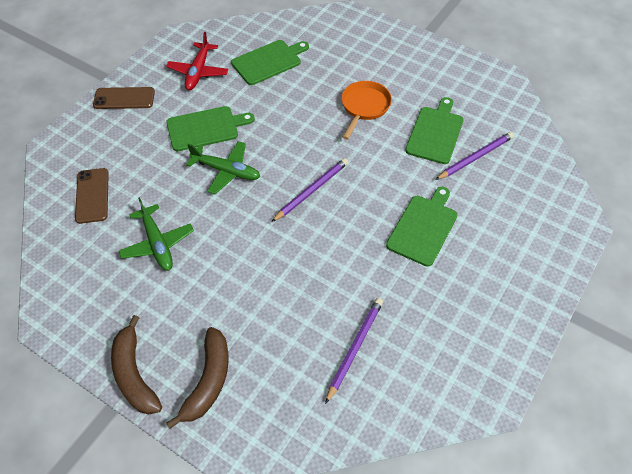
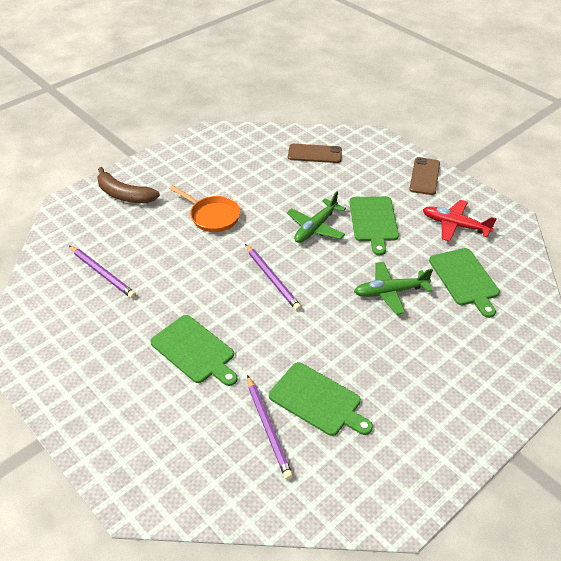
camera: 105 degrees right, 10 degrees down
brown banana [111,315,162,415] -> none
green plane [119,197,194,271] -> green plane moved to [354,262,433,315]
orange pan [341,81,392,140] -> orange pan moved to [169,185,240,232]

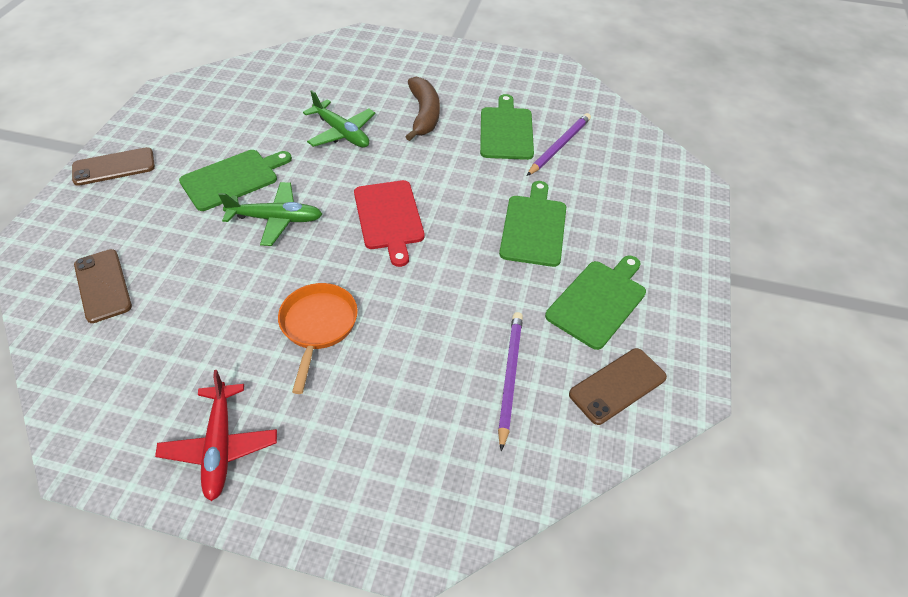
camera: 125 degrees left, 5 degrees up
brown banana [97,167,160,203] -> brown banana moved to [405,77,440,141]
purple pencil [245,244,302,311] -> red cutting board [354,180,425,267]
red plane [423,200,497,241] -> red plane moved to [155,370,277,501]
green cutting board [429,248,500,318] -> green cutting board moved to [545,255,646,350]
none -> brown phone [569,348,667,425]

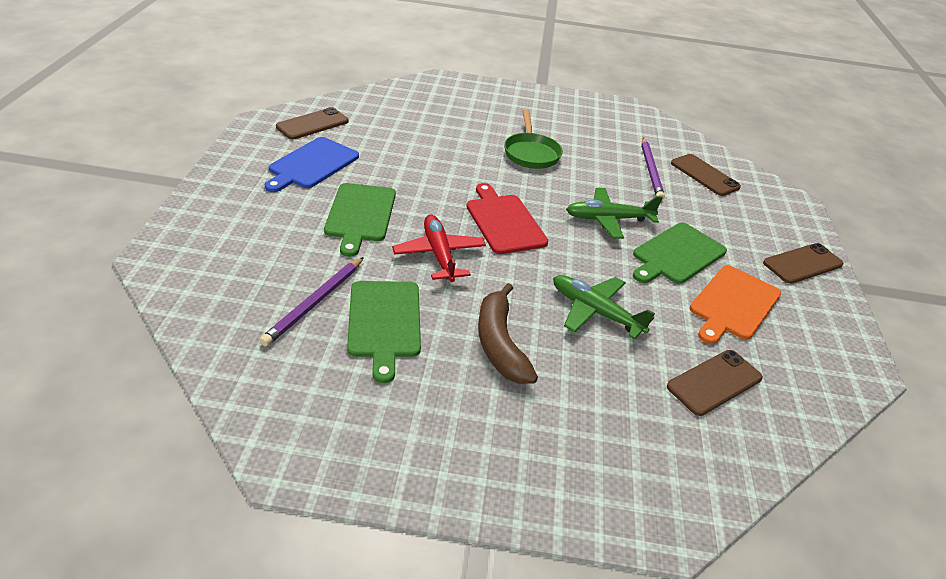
camera: 170 degrees right, 10 degrees down
red plane [155,370,277,501] -> red plane moved to [392,215,486,282]
orange pan [278,283,358,394] -> green pan [504,109,563,169]
purple pencil [498,312,523,452] -> purple pencil moved to [641,138,665,200]
green cutting board [545,255,646,350] -> blue cutting board [265,137,359,192]
none -> brown phone [667,350,763,416]
none -> orange cutting board [690,265,781,344]

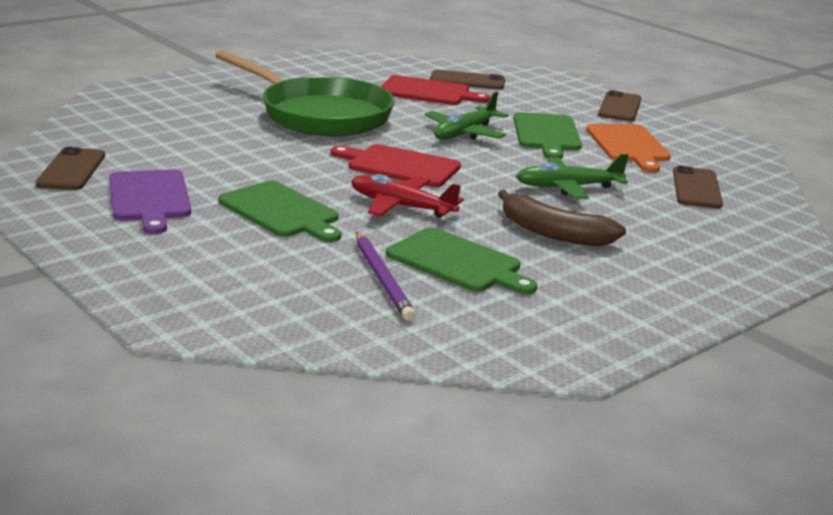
camera: 45 degrees left, 15 degrees down
blue cutting board [265,137,359,192] -> purple cutting board [109,169,191,234]
green pan [504,109,563,169] -> green pan [215,50,395,136], size x1.86
purple pencil [641,138,665,200] -> red cutting board [380,75,490,105]

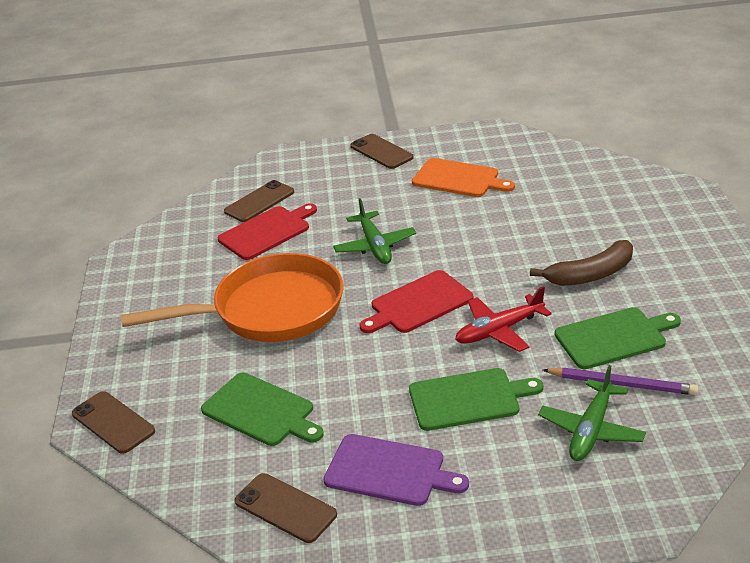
camera: 50 degrees left, 10 degrees up
green pan [215,50,395,136] -> orange pan [121,253,343,342]
green cutting board [513,112,582,159] -> green cutting board moved to [201,373,324,446]
green plane [516,154,629,199] -> green plane moved to [538,365,646,461]
brown phone [673,166,723,208] -> brown phone moved to [72,391,155,454]

